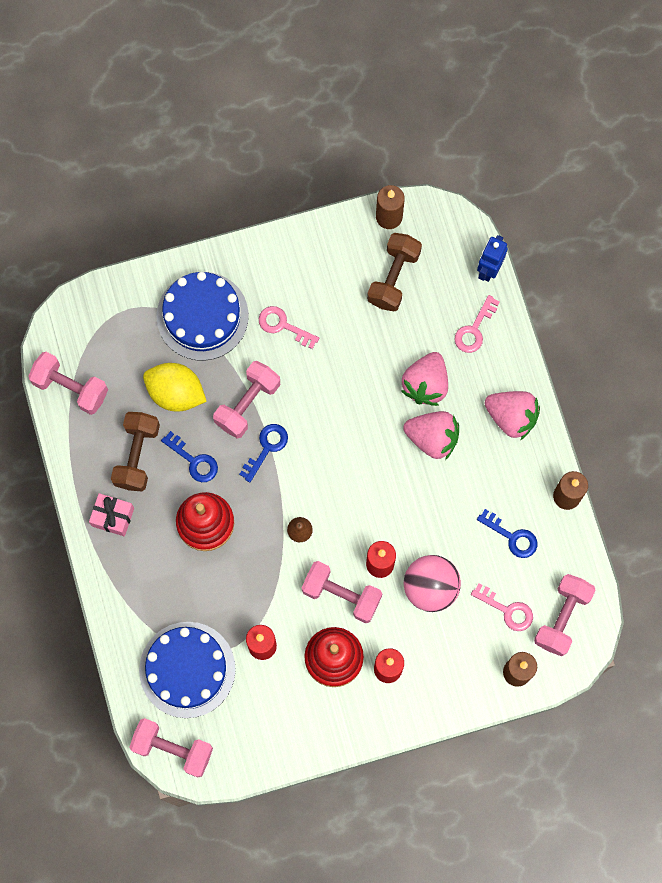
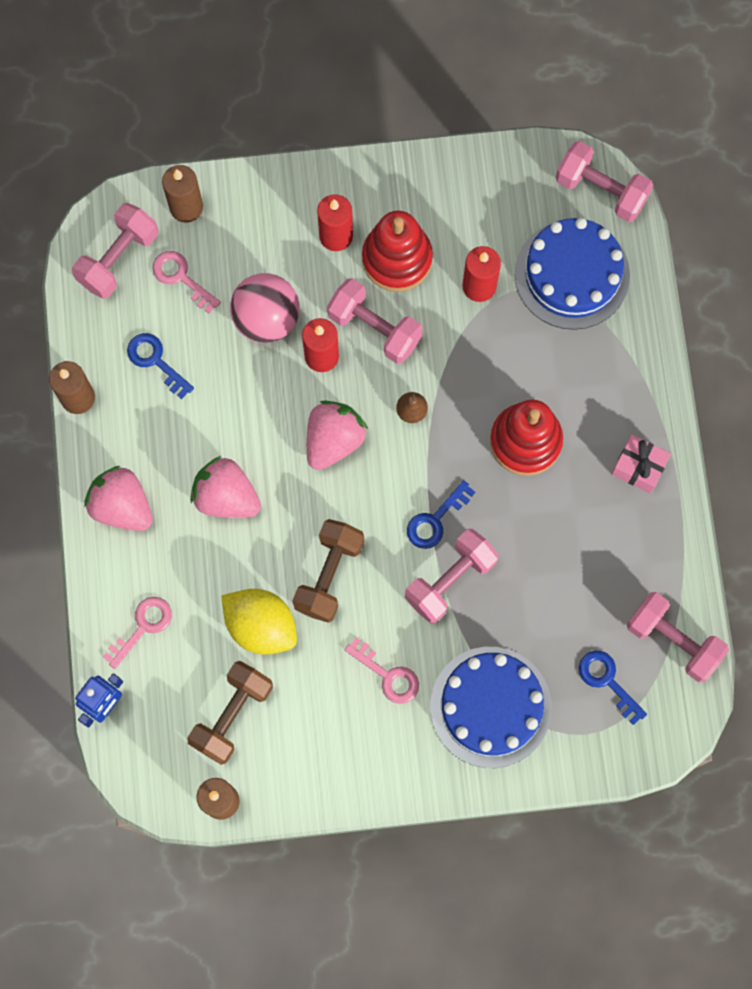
camera: 170 degrees left, 0 degrees up
brown dumbbell [111,412,160,491] -> brown dumbbell moved to [292,519,364,623]
yellow lemon [143,363,207,412] -> yellow lemon moved to [221,589,297,654]
blue key [161,431,218,482] -> blue key moved to [579,650,647,725]
pink strawberry [401,352,448,406] -> pink strawberry moved to [307,401,368,470]

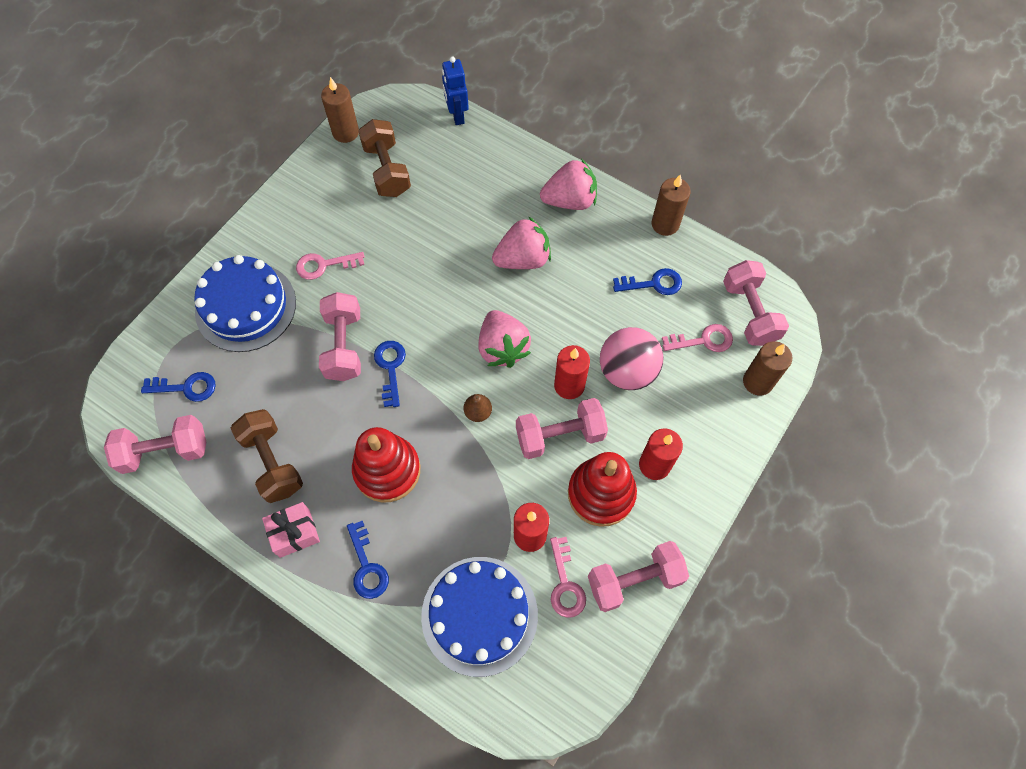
camera: 130 degrees right, 10 degrees down
pink key [103,597,172,669] -> pink key moved to [550,537,586,618]
yellow lemon [221,589,297,654] -> none
brown dumbbell [292,519,364,623] -> brown dumbbell moved to [231,409,303,503]
pink dumbbell [555,141,653,222] -> pink dumbbell moved to [588,541,689,612]
none -> blue key [347,521,389,599]

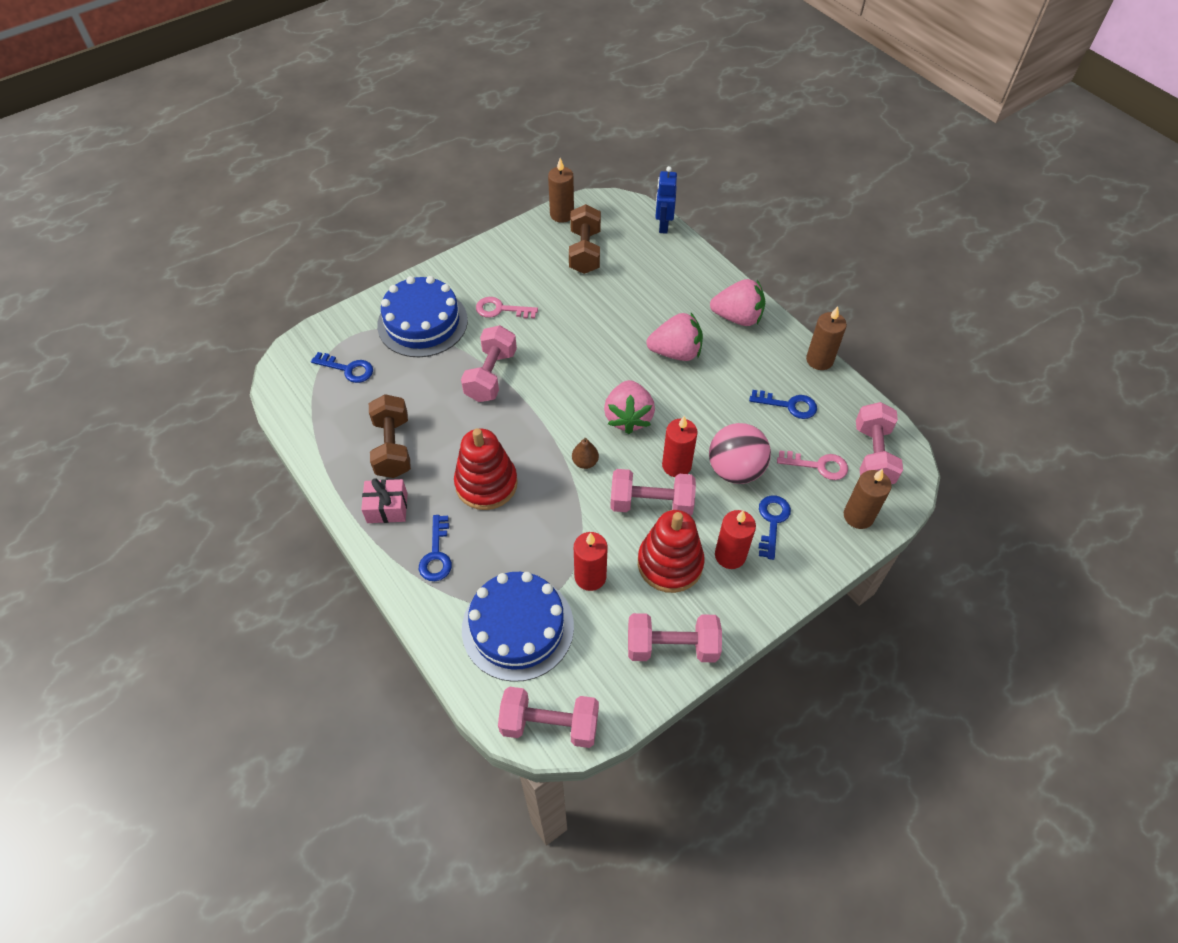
camera: 20 degrees right, 10 degrees down
pink dumbbell [104,415,206,474] -> pink dumbbell moved to [498,687,599,748]
blue key [374,341,406,407] -> blue key moved to [759,495,791,560]
pink key [550,537,586,618] -> none

